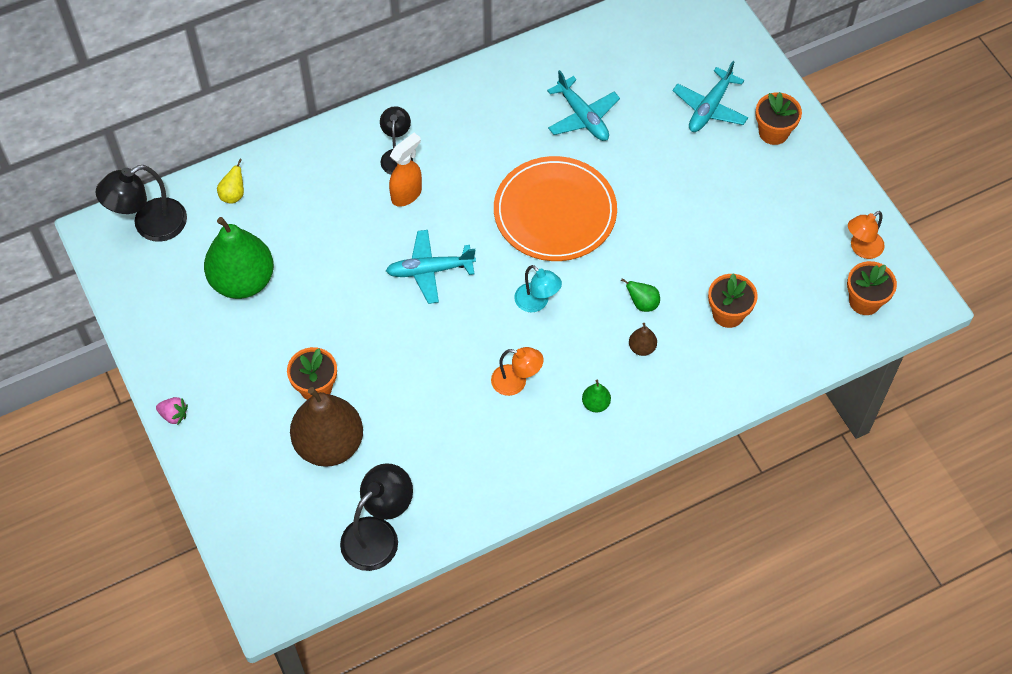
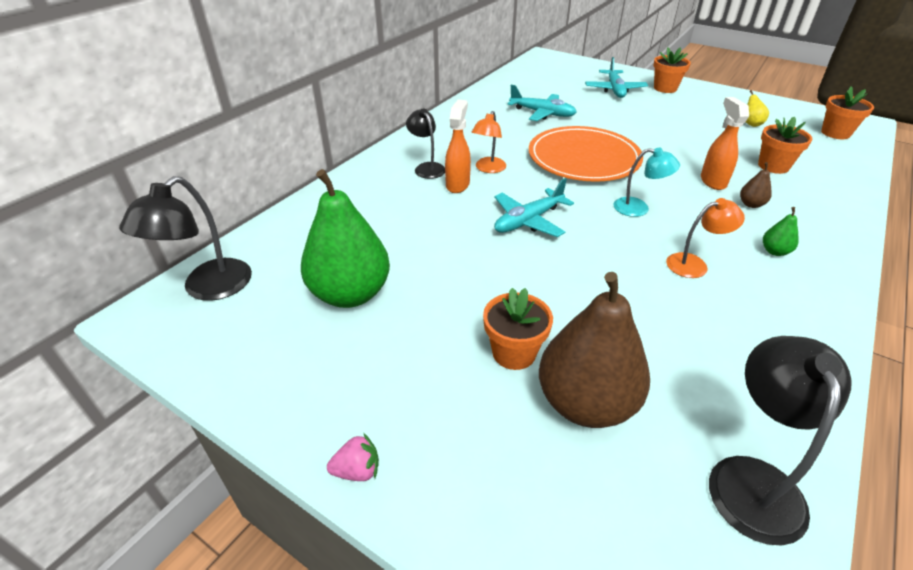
camera: 30 degrees left, 20 degrees down
yellow pear [217,159,244,204] -> yellow pear moved to [746,90,769,127]
green pear [621,278,660,312] -> orange spray bottle [701,97,749,190]
orange lamp [848,211,885,259] -> orange lamp moved to [471,111,506,173]

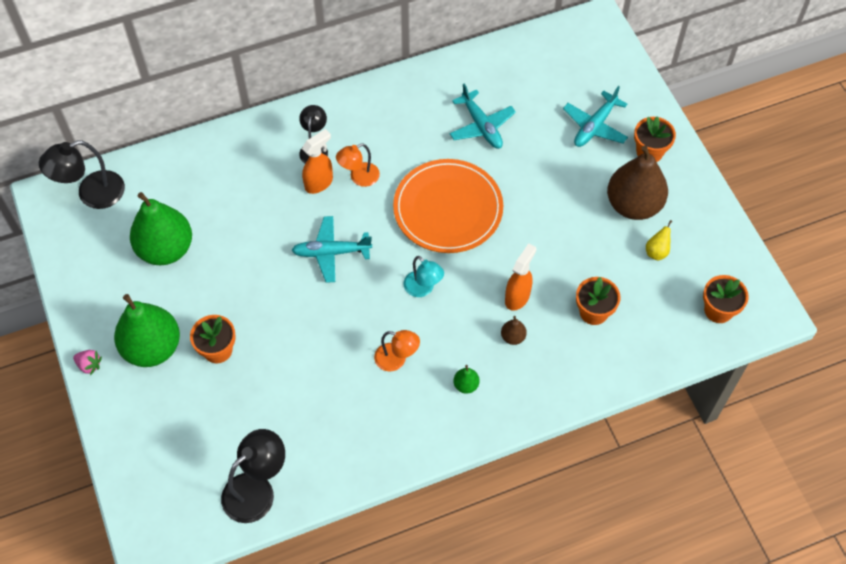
camera: 35 degrees right, 20 degrees up
brown pear [539,272,650,428] -> brown pear moved to [607,145,668,220]
none -> green pear [114,294,180,367]

